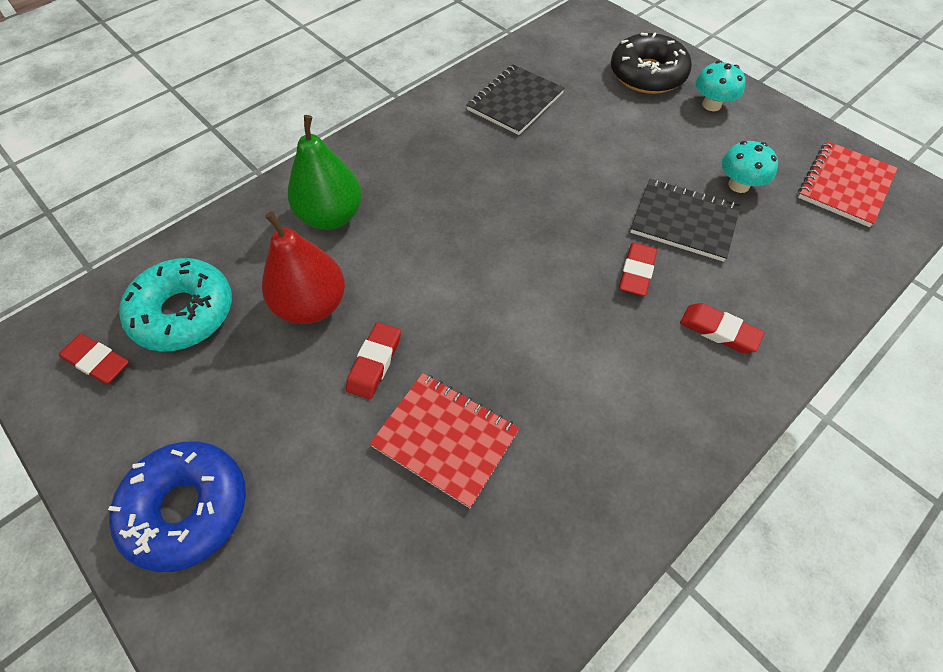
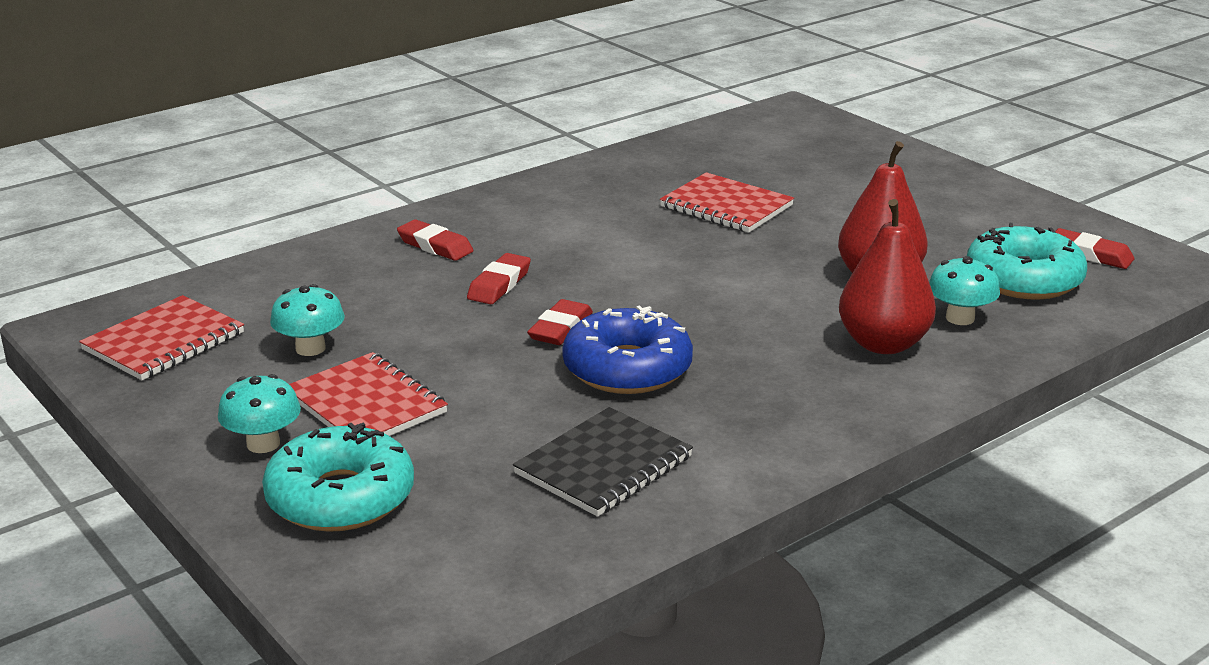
camera: 175 degrees left, 30 degrees down
blue donut [108,442,246,572] -> blue donut moved to [562,305,693,394]
green pear [288,115,362,230] -> red pear [839,199,936,354]
red eraser [346,322,401,399] -> red eraser moved to [527,299,593,345]
black donut [611,32,692,94] -> turquoise donut [262,423,414,532]
black notebook [630,179,741,262] -> none
none -> red notebook [289,352,448,436]
none -> turquoise mushroom [929,256,1000,325]

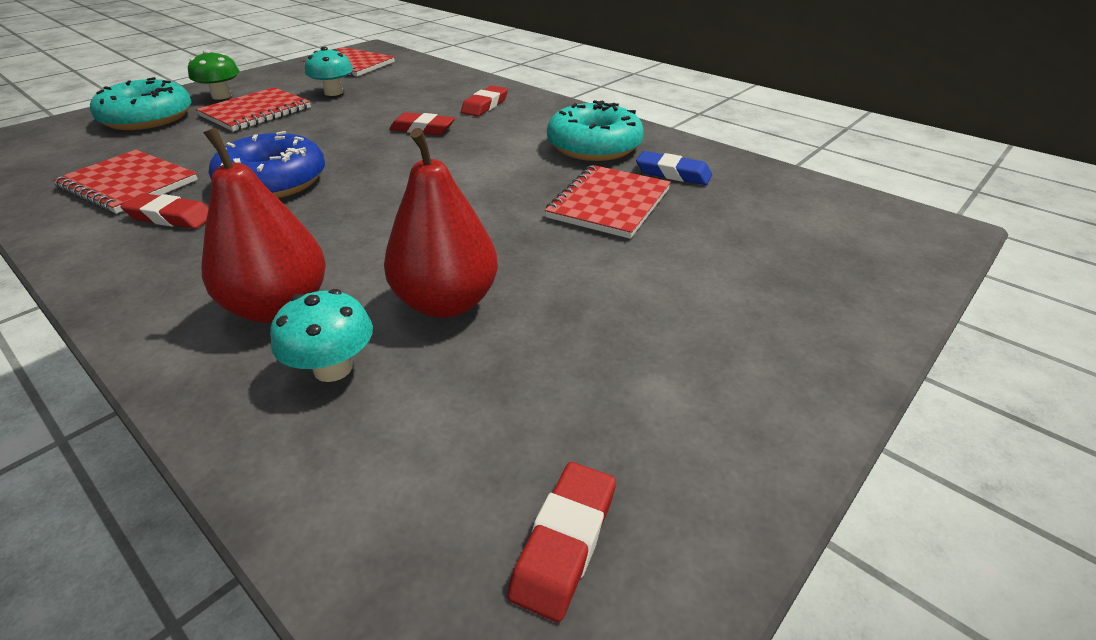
camera: 80 degrees right, 10 degrees up
turquoise mushroom [218,374,301,453] -> green mushroom [188,49,240,100]
black notebook [513,407,693,517] -> red notebook [52,150,198,214]
red eraser [527,299,593,345] -> red eraser moved to [121,193,209,229]
turquoise donut [967,223,1087,300] -> turquoise donut moved to [547,100,644,161]
none -> blue eraser [636,151,712,185]

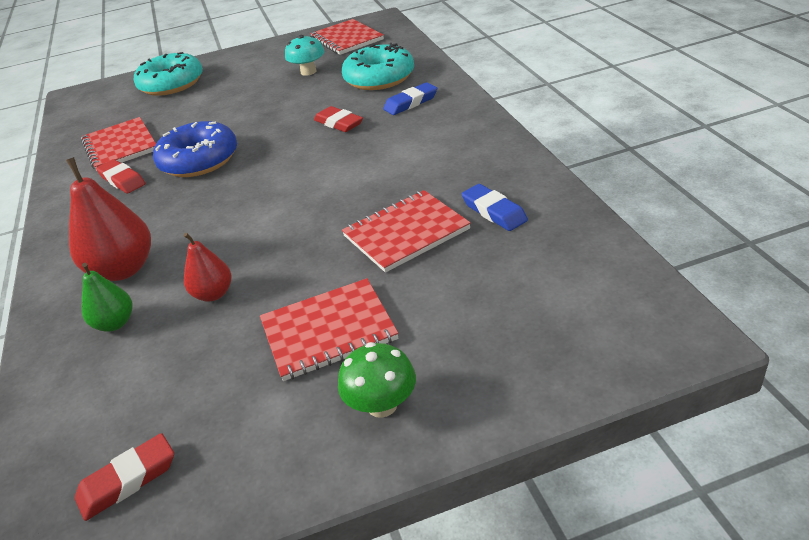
camera: 35 degrees right, 0 degrees up
green mushroom [188,49,240,100] -> green mushroom moved to [338,342,416,418]
red notebook [196,87,311,131] -> red notebook moved to [260,278,399,381]
turquoise mushroom [270,289,373,382] -> green pear [82,263,133,332]
red pear [384,128,498,318] -> red pear [183,233,232,302], size x0.57
red eraser [461,86,508,116] -> blue eraser [383,82,437,115]
turquoise donut [547,100,644,161] -> turquoise donut moved to [342,43,414,90]

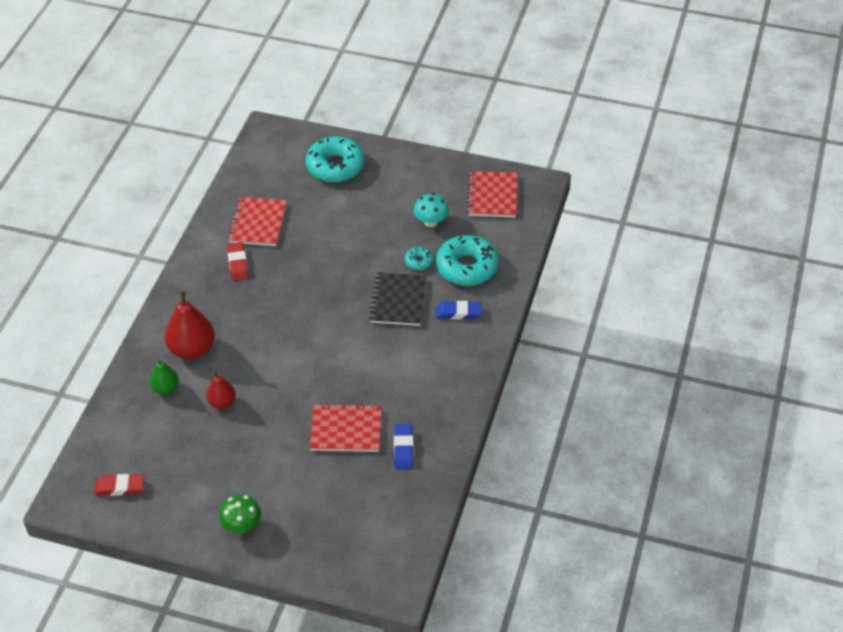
camera: 30 degrees right, 10 degrees up
blue donut [153,121,237,177] -> none
red notebook [260,278,399,381] -> none
red eraser [314,106,363,132] -> black notebook [369,272,426,326]
none -> turquoise donut [405,247,433,270]

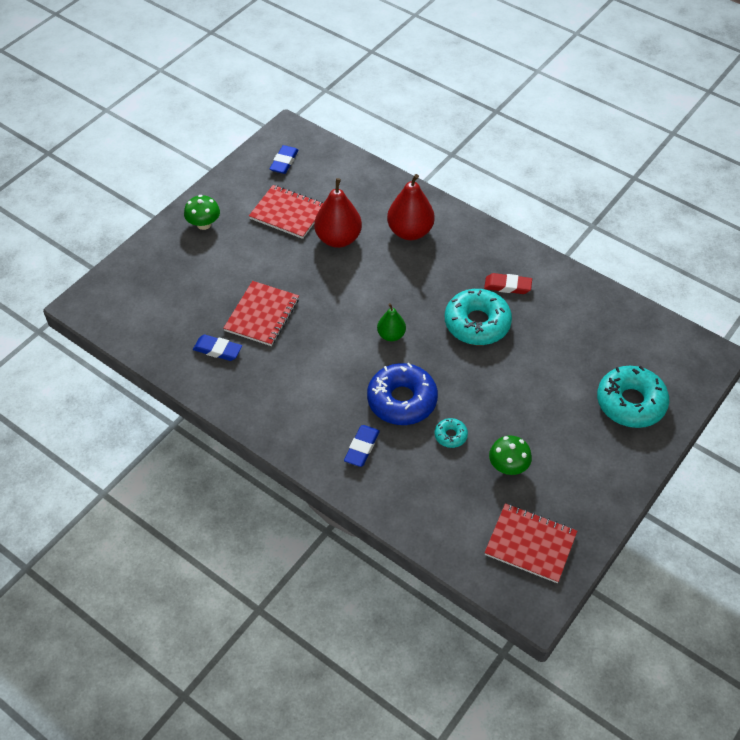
camera: 110 degrees right, 5 degrees up
red eraser [94,474,144,496] -> blue eraser [270,145,298,174]
green pear [150,359,179,395] -> green pear moved to [377,303,406,341]
red pear [206,371,236,409] -> red pear [314,178,362,248], size x1.75
red notebook [228,197,287,246] -> red notebook moved to [249,185,323,239]
black notebook [369,272,426,326] -> blue donut [367,363,438,425]
turquoise mushroom [414,193,449,227] -> green mushroom [489,435,532,475]
turquoise donut [436,235,499,286] -> turquoise donut moved to [445,289,512,345]

